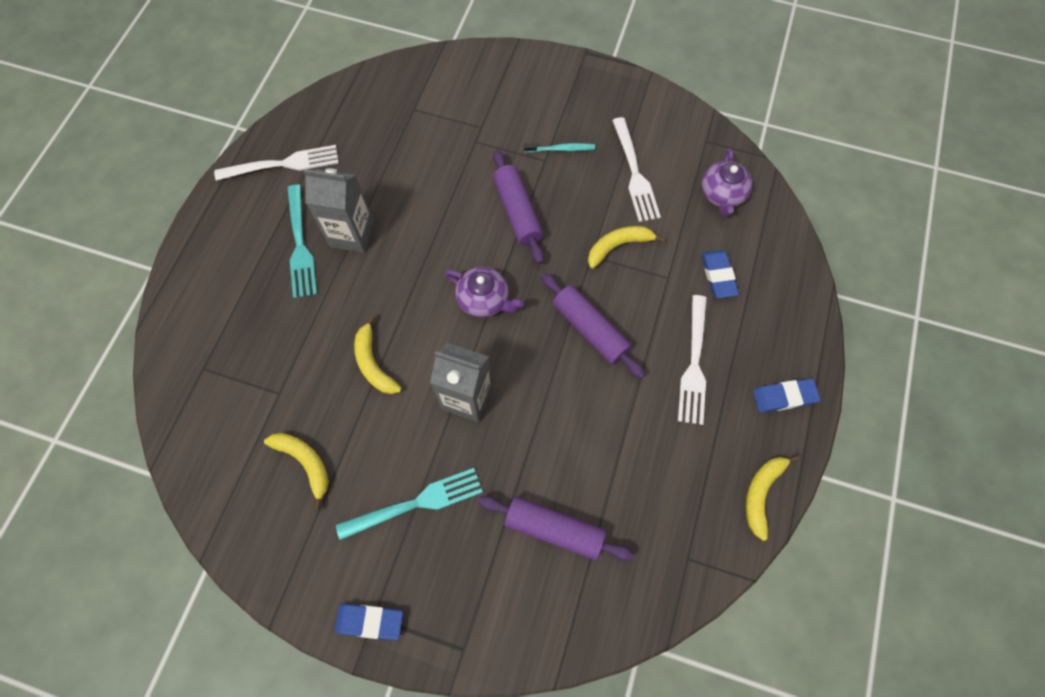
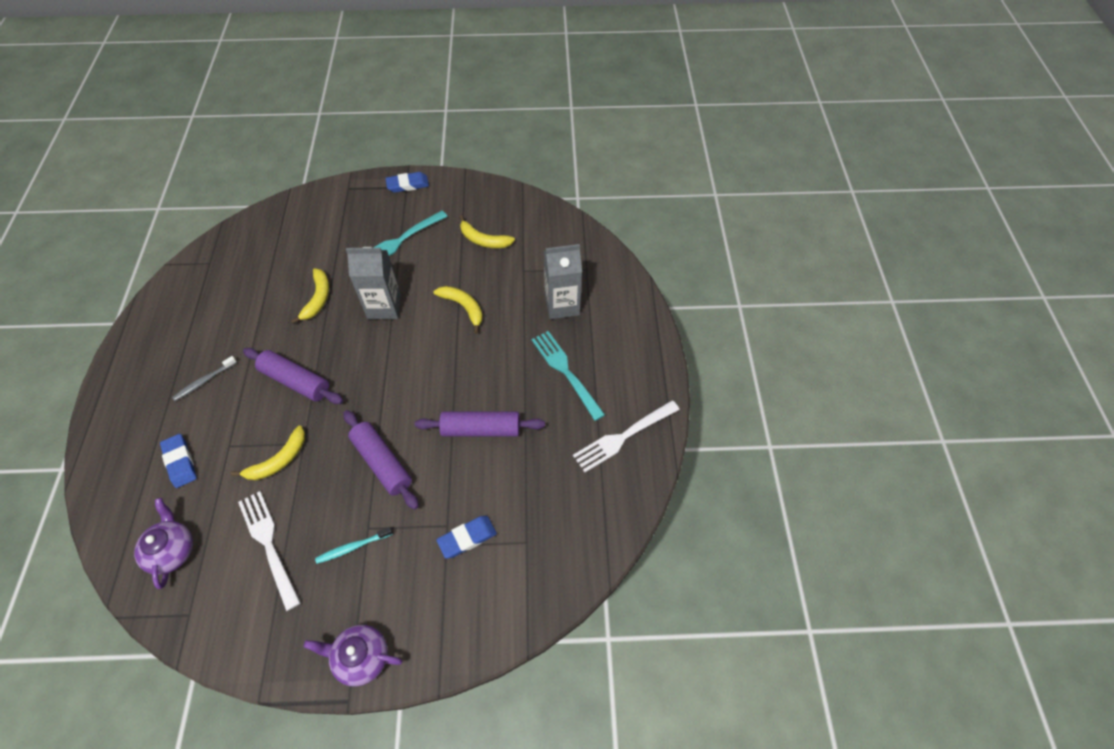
camera: 160 degrees right, 10 degrees down
grey carton [303,168,374,253] -> grey carton moved to [544,244,582,319]
purple teapot [445,267,524,318] -> purple teapot moved to [303,625,402,687]
purple rolling pin [478,496,634,561] -> purple rolling pin moved to [415,411,545,437]
white fork [678,295,707,425] -> grey toothbrush [172,356,237,401]
yellow banana [746,455,800,541] -> yellow banana moved to [291,268,329,324]
blue eraser [753,379,820,412] -> blue eraser moved to [437,516,497,559]

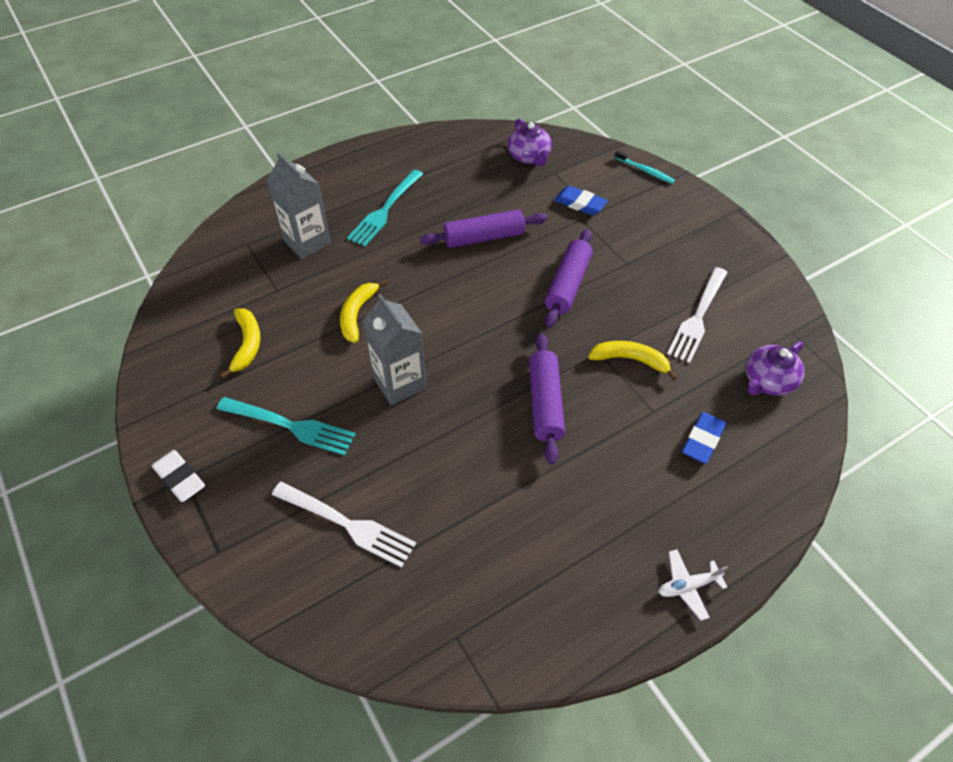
camera: 120 degrees left, 5 degrees down
grey toothbrush [172,356,237,401] -> none
yellow banana [291,268,329,324] -> none
purple teapot [303,625,402,687] -> purple teapot moved to [508,119,552,166]
turquoise toothbrush [315,527,393,564] -> turquoise toothbrush moved to [615,150,675,184]
blue eraser [385,172,429,193] -> white eraser [152,450,205,502]
purple rolling pin [415,411,545,437] -> purple rolling pin turned 75 degrees counterclockwise [420,209,547,248]
white fork [573,400,680,472] -> white fork moved to [272,482,416,568]
none -> white plane [658,549,728,621]

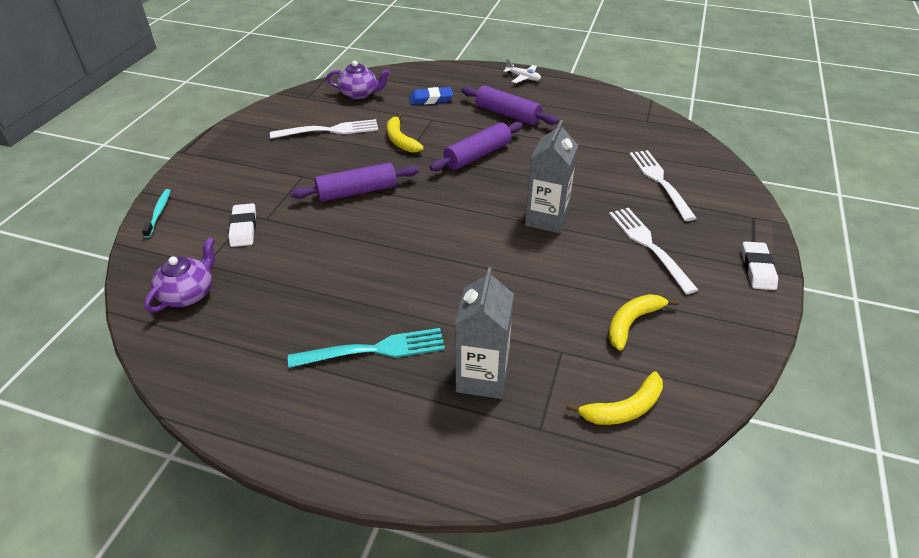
camera: 130 degrees left, 10 degrees down
turquoise fork [217,397,356,456] -> white fork [609,208,698,294]
yellow banana [340,280,388,343] -> yellow banana moved to [566,371,663,425]
purple rolling pin [420,209,547,248] -> purple rolling pin moved to [461,86,558,125]
blue eraser [554,186,608,215] -> white eraser [228,203,256,247]

